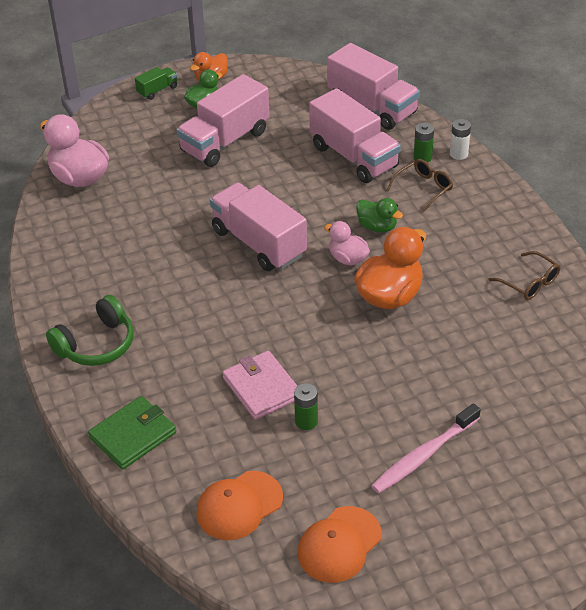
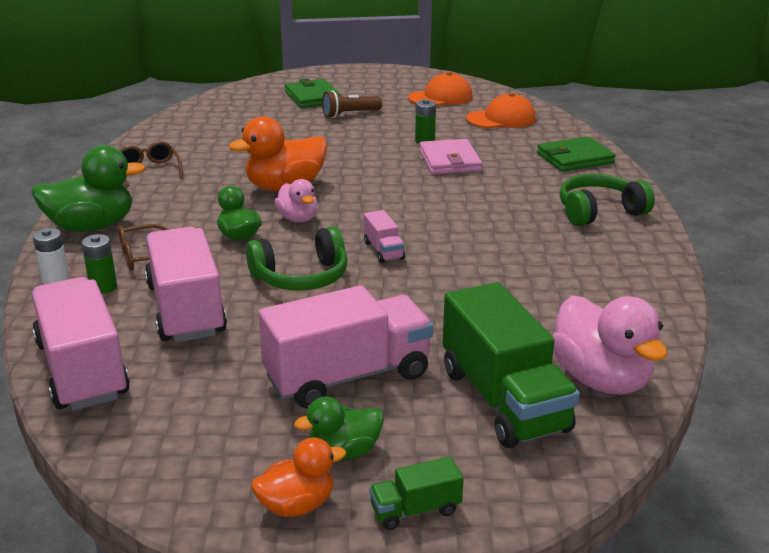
camera: 160 degrees left, 15 degrees down
pink truck [210,183,307,271] -> pink truck [364,210,405,263], size x0.45
pink toothbrush [371,403,481,494] -> brown flashlight [322,91,382,118]
none -> green duck [31,145,146,232]
none -> green headphones [246,226,348,291]
none -> green wallet [285,79,342,108]
none -> green truck [442,282,580,448]

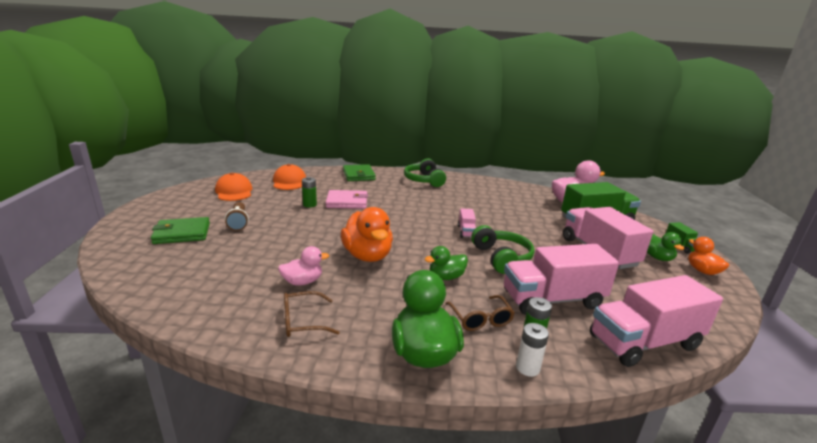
camera: 85 degrees left, 5 degrees down
pink duck [274,179,317,223] -> pink duck moved to [278,246,329,286]
pink truck [364,210,405,263] -> pink truck turned 105 degrees clockwise [458,208,476,238]

